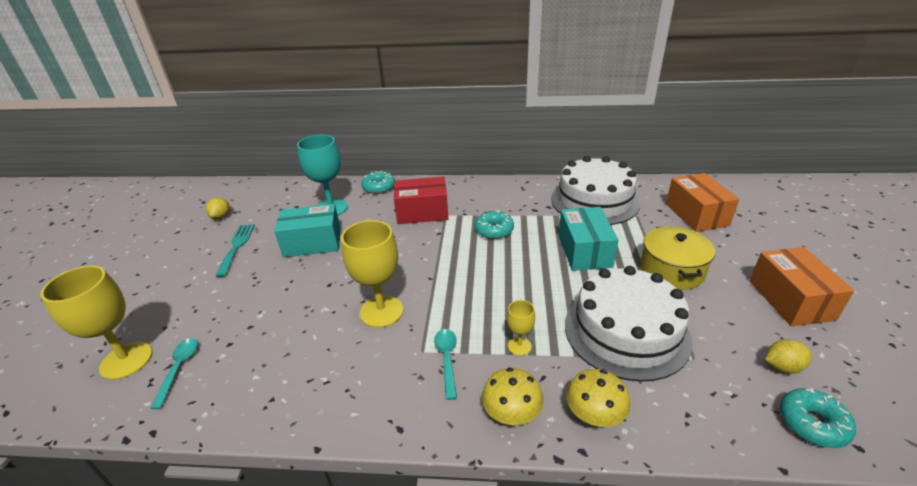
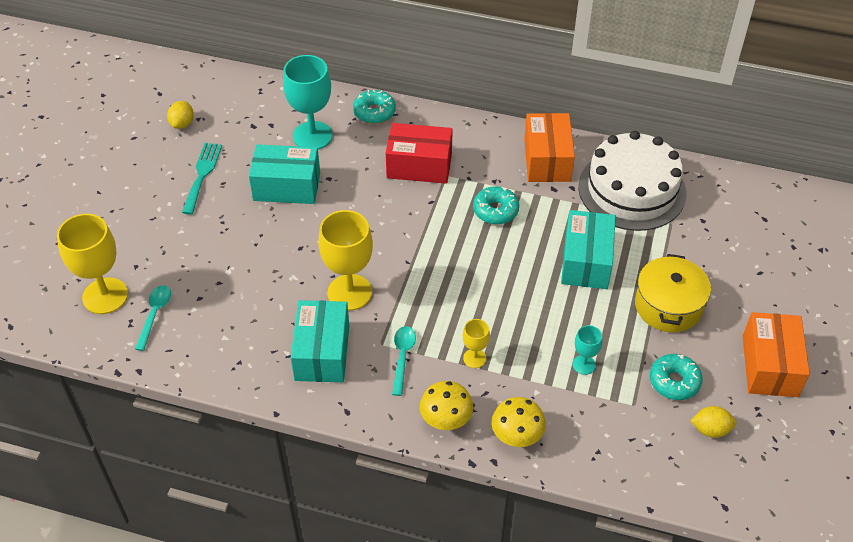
camera: 10 degrees right, 15 degrees up
white cake [565,266,692,382] -> turquoise goblet [572,325,603,375]
orange box [666,173,739,232] -> orange box moved to [524,113,575,182]
turquoise donut [780,388,856,448] -> turquoise donut moved to [650,354,703,400]
none -> turquoise box [291,300,349,382]

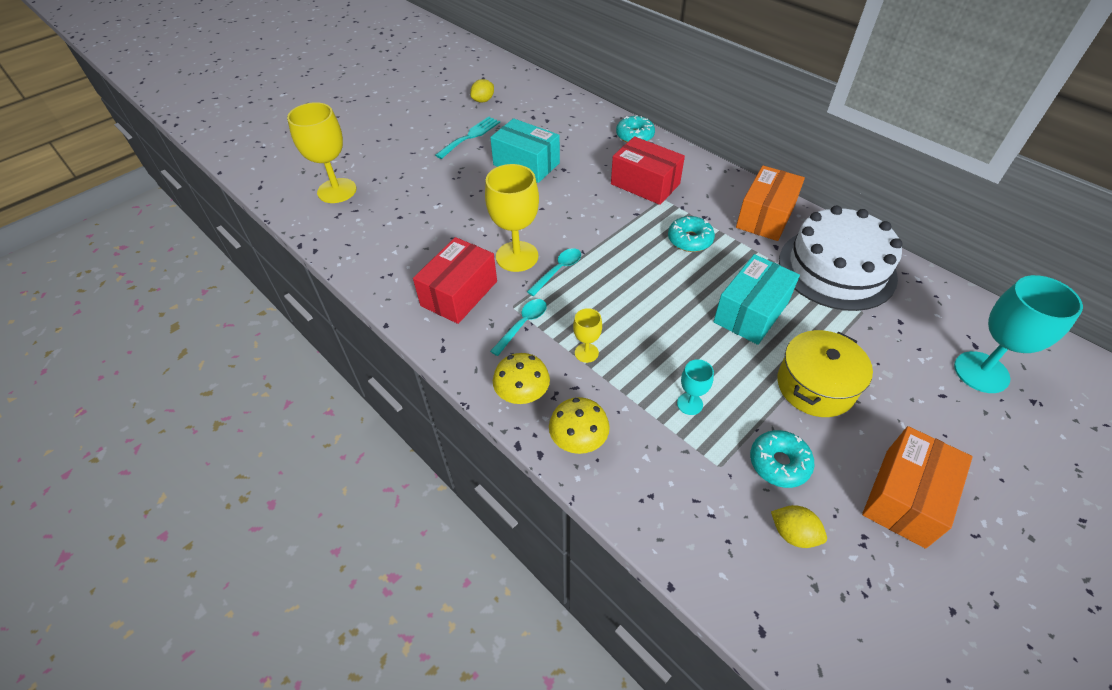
camera: 30 degrees right, 0 degrees up
turquoise spoon [135,285,171,351] -> turquoise spoon moved to [527,248,581,296]
turquoise goblet [283,55,333,150] -> turquoise goblet moved to [954,275,1083,393]
turquoise box [291,300,349,382] -> red box [413,237,497,324]

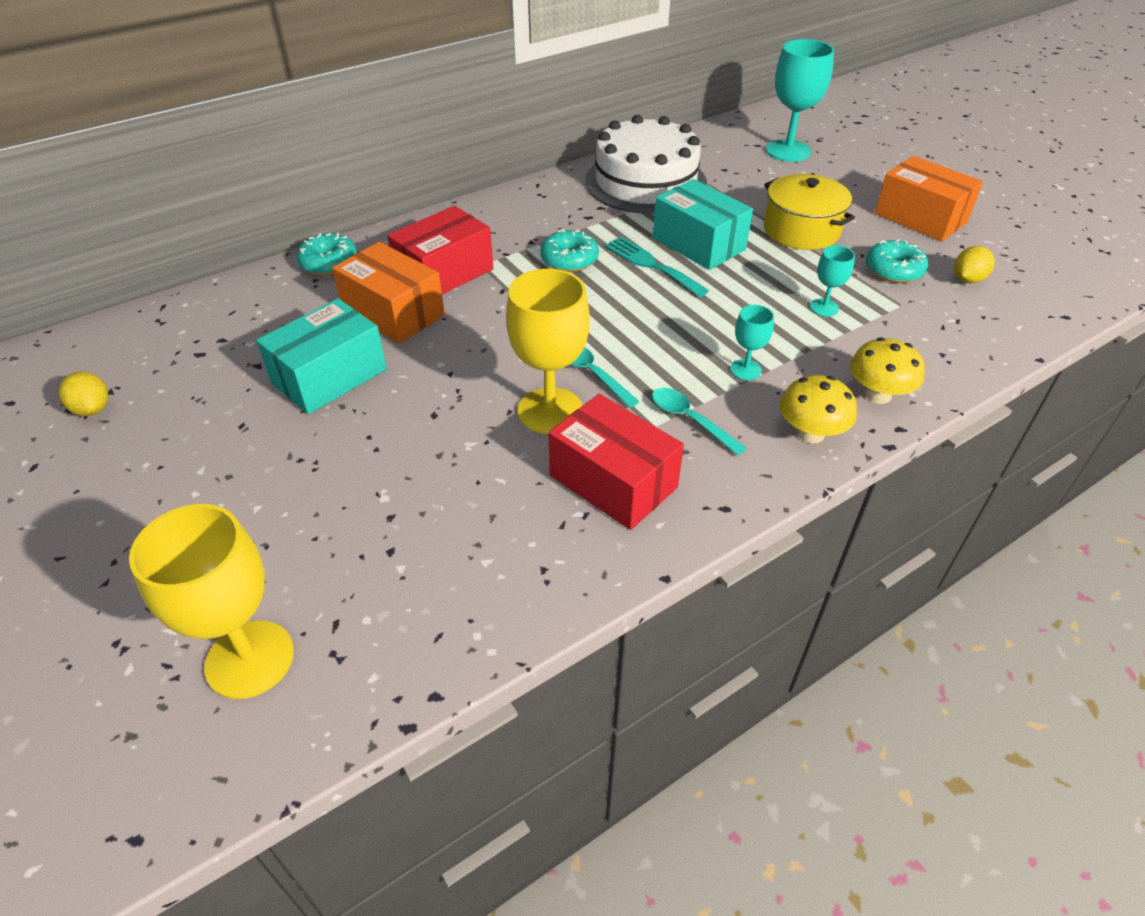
camera: 80 degrees left, 5 degrees down
turquoise fork [435,116,500,159] -> turquoise fork moved to [604,237,709,297]
yellow goblet [573,308,602,363] -> turquoise goblet [730,305,774,380]
orange box [736,166,805,241] -> orange box moved to [332,242,445,344]

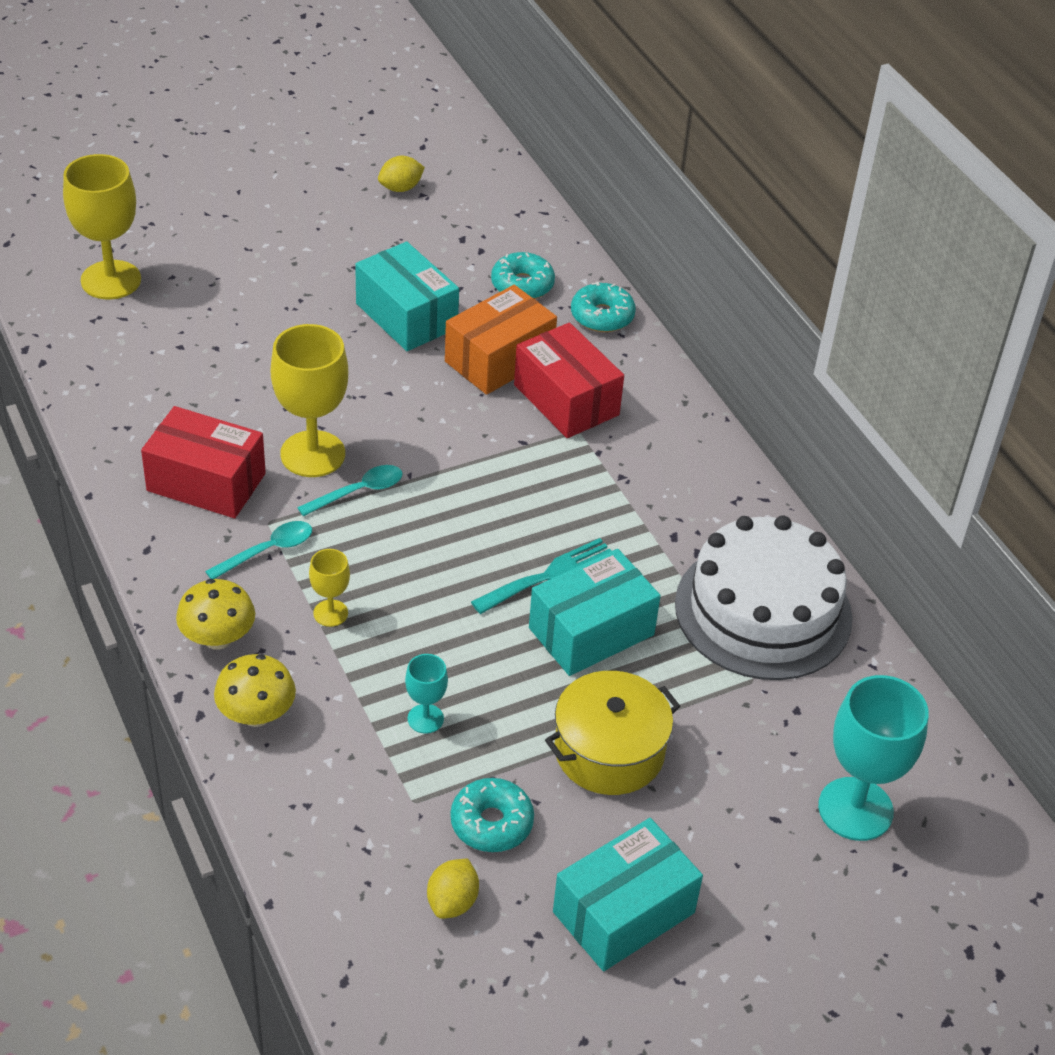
camera: 95 degrees right, 0 degrees up
turquoise donut [540,229,599,272] -> turquoise donut moved to [491,252,555,299]
red box [548,394,684,530] -> red box turned 60 degrees clockwise [141,406,266,518]
turquoise goblet [730,305,774,380] -> yellow goblet [309,549,350,627]
orange box [875,156,983,242] -> turquoise box [553,818,703,971]
yellow lemon [954,246,995,283] -> yellow lemon turned 60 degrees clockwise [427,859,479,919]

